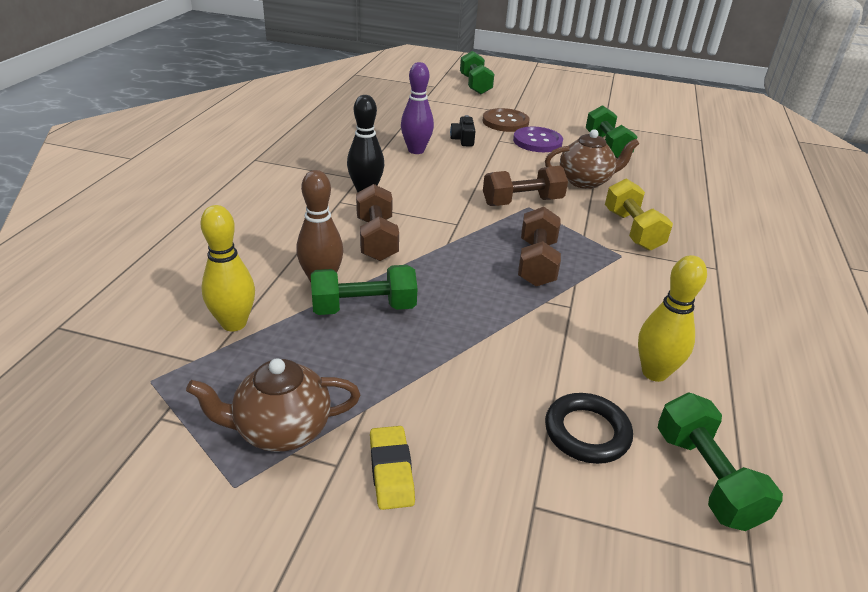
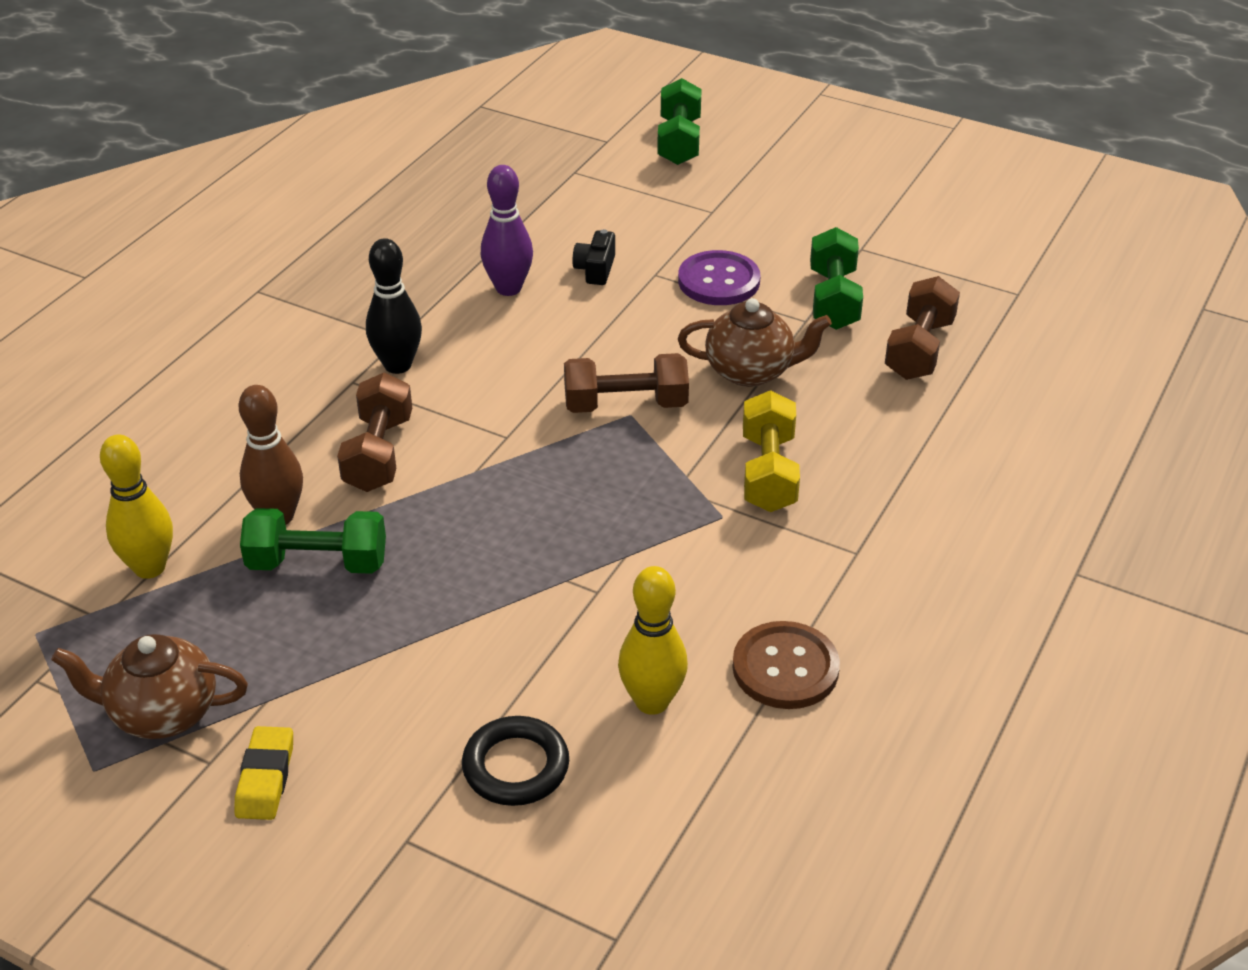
camera: 15 degrees right, 5 degrees up
brown button [482,108,530,132] -> brown button moved to [732,621,840,709]
brown dumbbell [518,207,561,286] -> brown dumbbell moved to [885,276,960,380]
green dumbbell [658,392,783,531] -> none

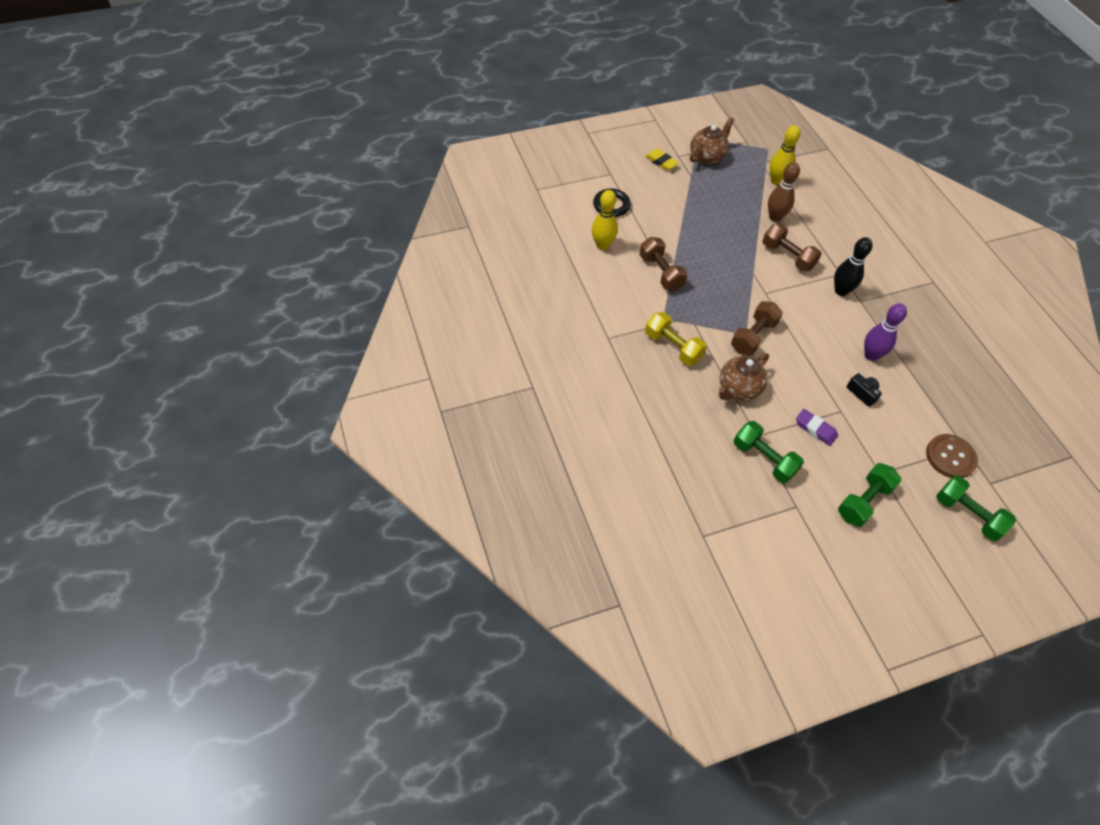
camera: 130 degrees right, 15 degrees up
green dumbbell [240,508,386,574] -> green dumbbell moved to [838,463,902,527]
purple button [678,250,761,305] -> purple eraser [796,409,838,446]
brown button [732,621,840,709] -> brown button moved to [926,434,978,478]
brown dumbbell [885,276,960,380] -> brown dumbbell moved to [639,237,687,291]

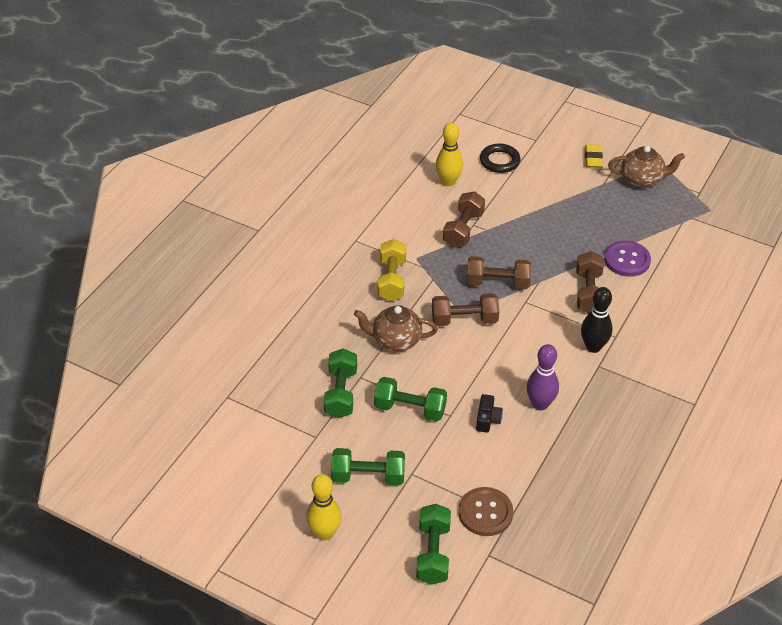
camera: 50 degrees right, 10 degrees down
brown bowling pin [768,162,800,222] -> purple button [604,240,651,277]
yellow bowling pin [769,125,801,185] -> yellow bowling pin moved to [306,474,342,540]
purple eraser [796,409,838,446] -> green dumbbell [374,377,447,421]
none -> brown dumbbell [466,256,531,289]

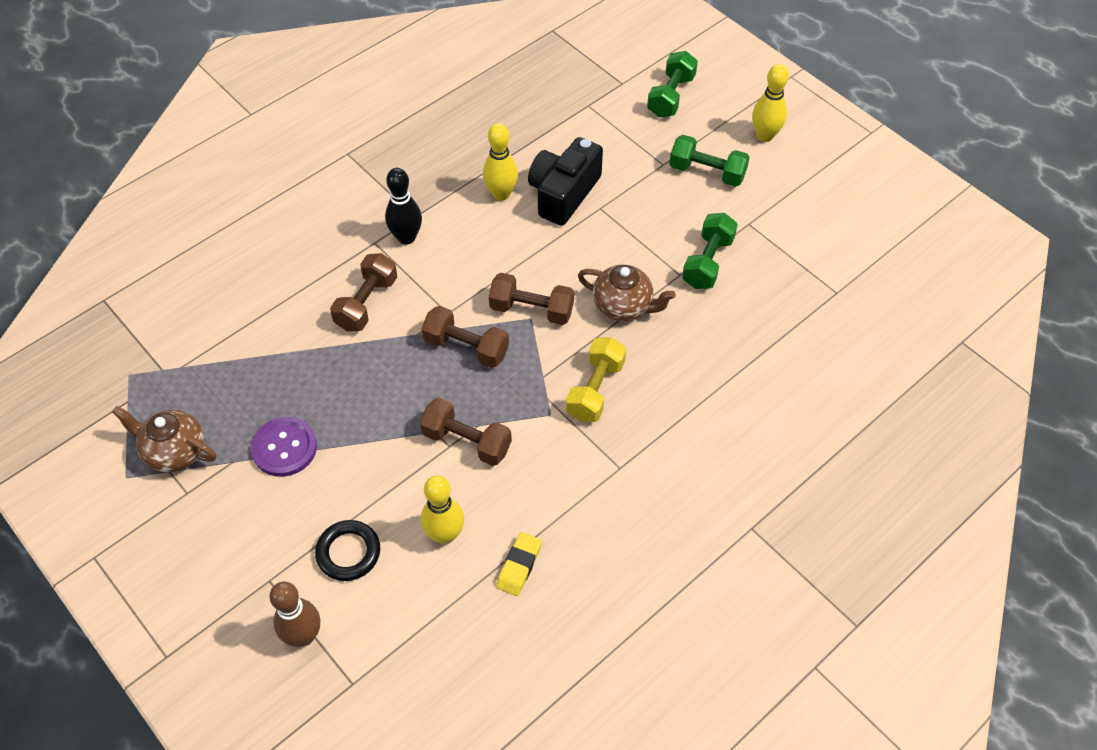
camera: 160 degrees left, 10 degrees up
green dumbbell [374,377,447,421] -> none
brown dumbbell [443,191,485,248] -> brown dumbbell turned 75 degrees clockwise [420,398,512,466]
brown button [458,487,513,536] -> none
black camera [476,394,503,433] -> black camera [528,137,603,226], size x2.16
purple bowling pin [526,344,559,410] -> yellow bowling pin [483,123,518,201]
yellow eraser [585,144,603,168] -> yellow eraser moved to [496,532,542,596]
purple button [604,240,651,277] -> purple button moved to [251,417,317,477]
none -> brown bowling pin [269,581,320,647]

